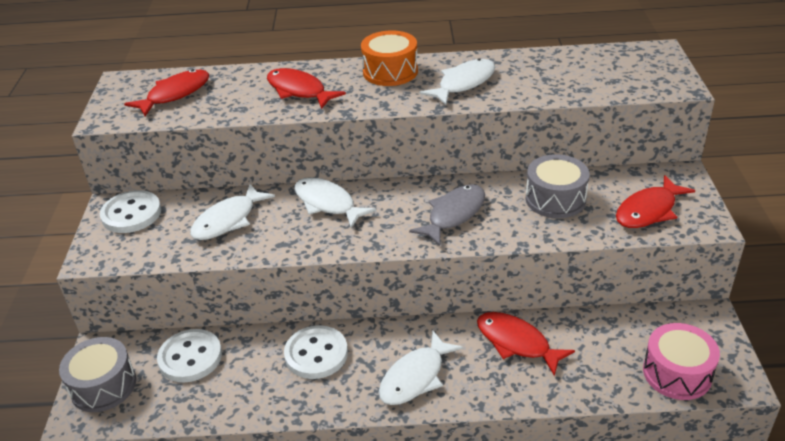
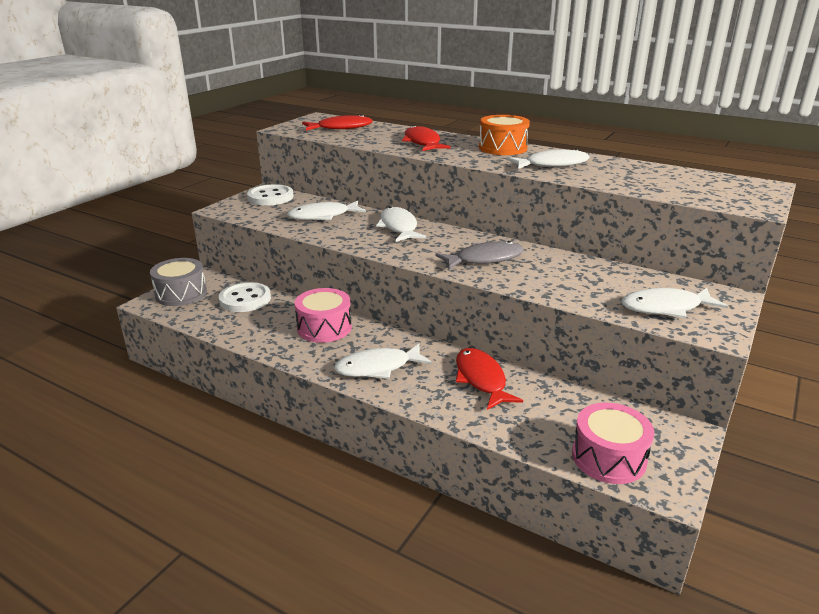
camera: 30 degrees right, 10 degrees down
white button [284,325,348,379] -> pink drum [295,288,352,343]
grey drum [526,154,590,218] -> none
red fish [616,175,695,228] -> white fish [621,288,728,318]

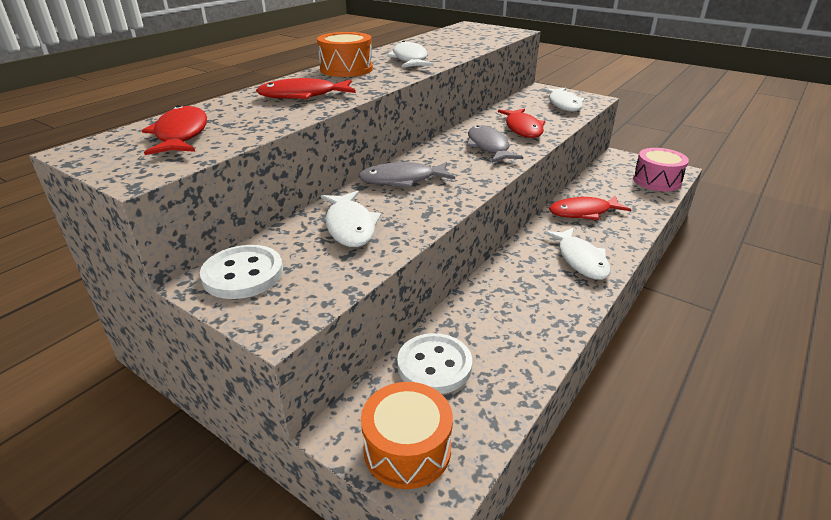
camera: 85 degrees left, 5 degrees up
grey drum [150,258,207,306] -> orange drum [361,382,453,489]
pink drum [295,288,352,343] -> none
white fish [376,207,427,242] -> grey fish [358,162,455,188]
none -> red fish [498,109,545,138]

